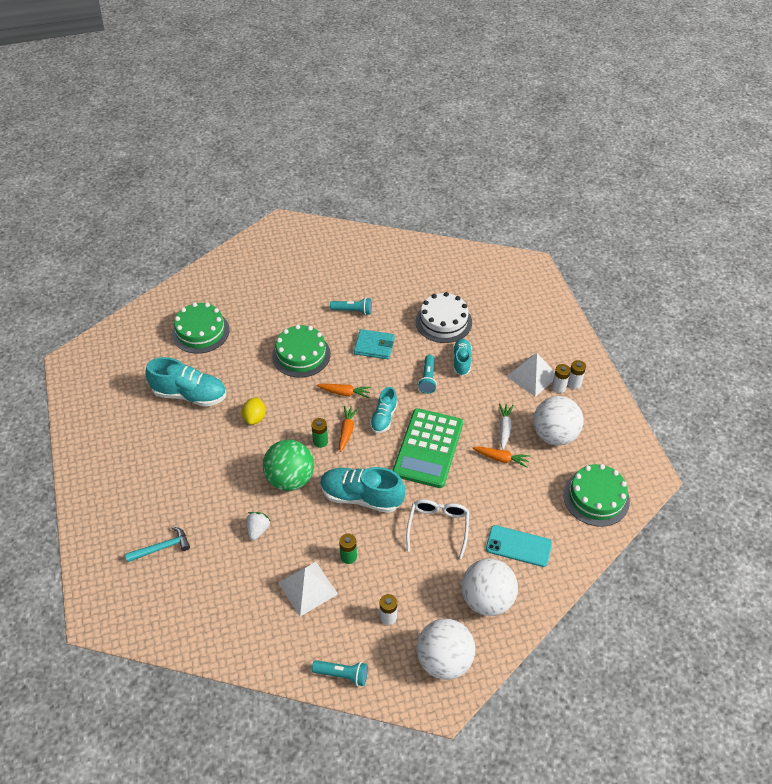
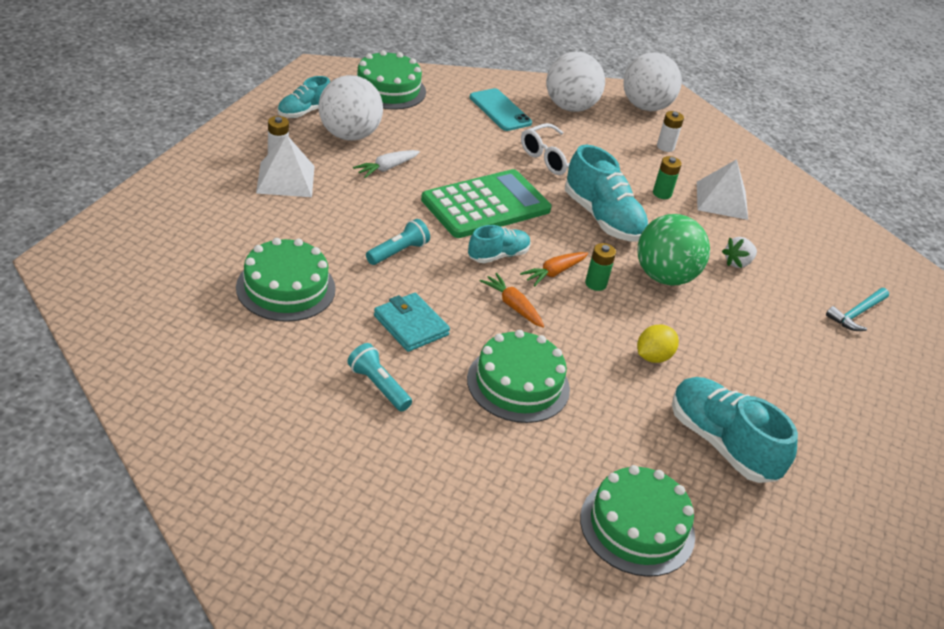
camera: 145 degrees left, 10 degrees down
turquoise hammer [125,527,190,562] -> turquoise hammer turned 60 degrees counterclockwise [826,288,889,331]
turquoise flashlight [312,660,368,686] -> none
white cake [416,292,472,343] -> green cake [236,238,336,322]
turquoise shoe [453,339,472,376] -> turquoise shoe moved to [277,76,330,118]
orange carrot [473,446,530,468] -> none
white battery [568,360,586,389] -> none

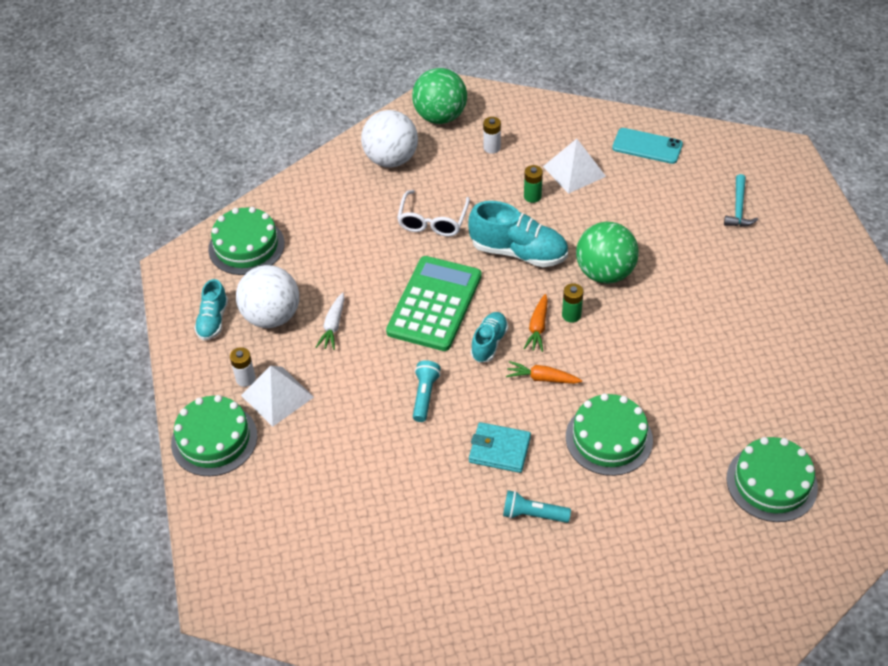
camera: 30 degrees left, 10 degrees up
green cake [236,238,336,322] -> green cake moved to [171,395,257,476]
turquoise phone [470,88,532,131] -> turquoise phone moved to [612,128,683,164]
white ball [623,52,682,111] -> green ball [412,68,467,124]
yellow lemon [637,325,679,363] -> none
turquoise shoe [672,377,798,483] -> none
white strawberry [722,237,757,268] -> none

